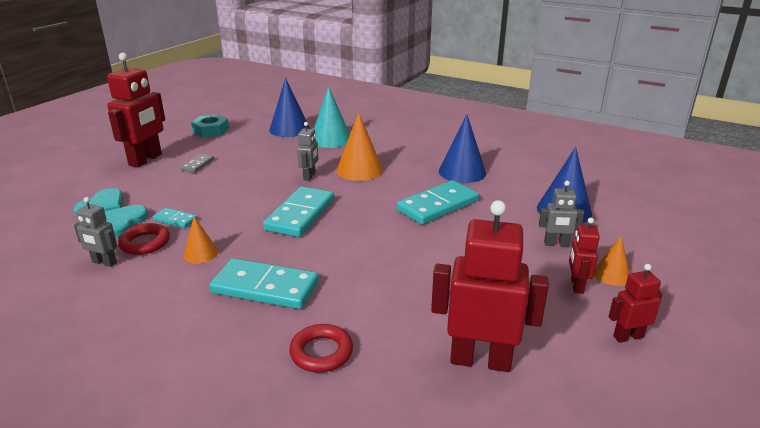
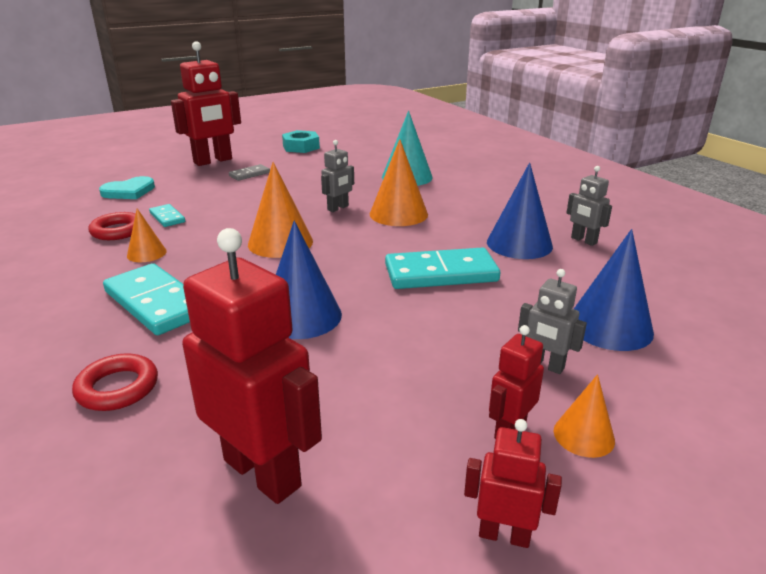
camera: 30 degrees right, 0 degrees up
grey robot [74,197,117,267] -> grey robot moved to [567,166,612,246]
turquoise heart [105,205,148,237] -> none
turquoise domino [263,186,334,237] -> orange cone [248,162,313,258]
blue cone [269,78,310,137] -> blue cone moved to [276,221,342,339]

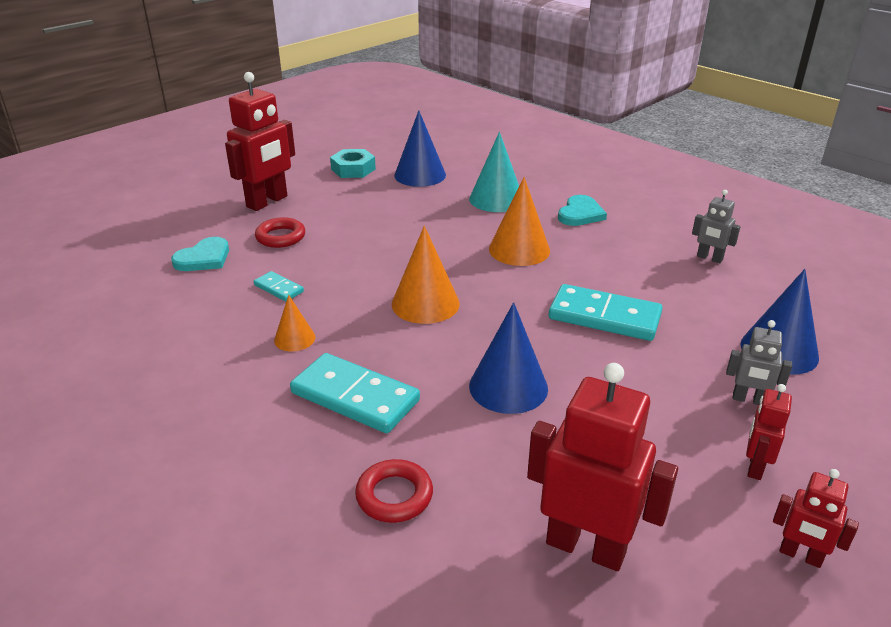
camera: 15 degrees left, 5 degrees up
red ring [88,212,136,240] -> red ring moved to [255,217,305,248]
grey domino [229,164,270,181] -> none
grey robot [321,140,354,212] -> none
turquoise domino [385,247,500,289] -> turquoise domino turned 45 degrees clockwise [549,284,662,341]
red robot [464,419,562,548] -> red robot turned 150 degrees counterclockwise [773,469,859,568]
blue cone [487,163,553,259] -> blue cone moved to [394,110,446,187]
orange cone [553,374,615,458] -> none
none -> turquoise heart [558,195,607,226]

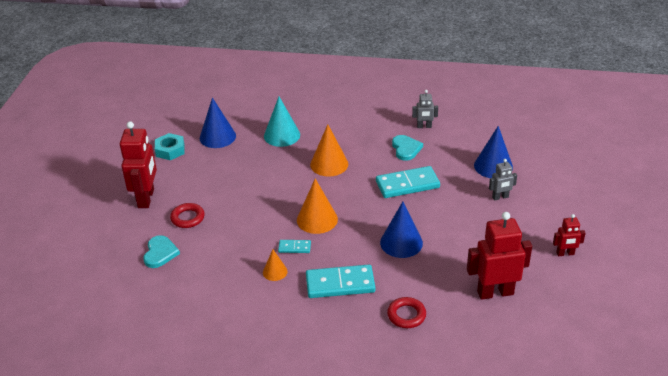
camera: 35 degrees left, 5 degrees up
turquoise domino [254,271,304,302] -> turquoise domino moved to [278,240,311,253]
turquoise heart [558,195,607,226] -> turquoise heart moved to [392,135,423,161]
red robot [746,384,792,480] -> none

